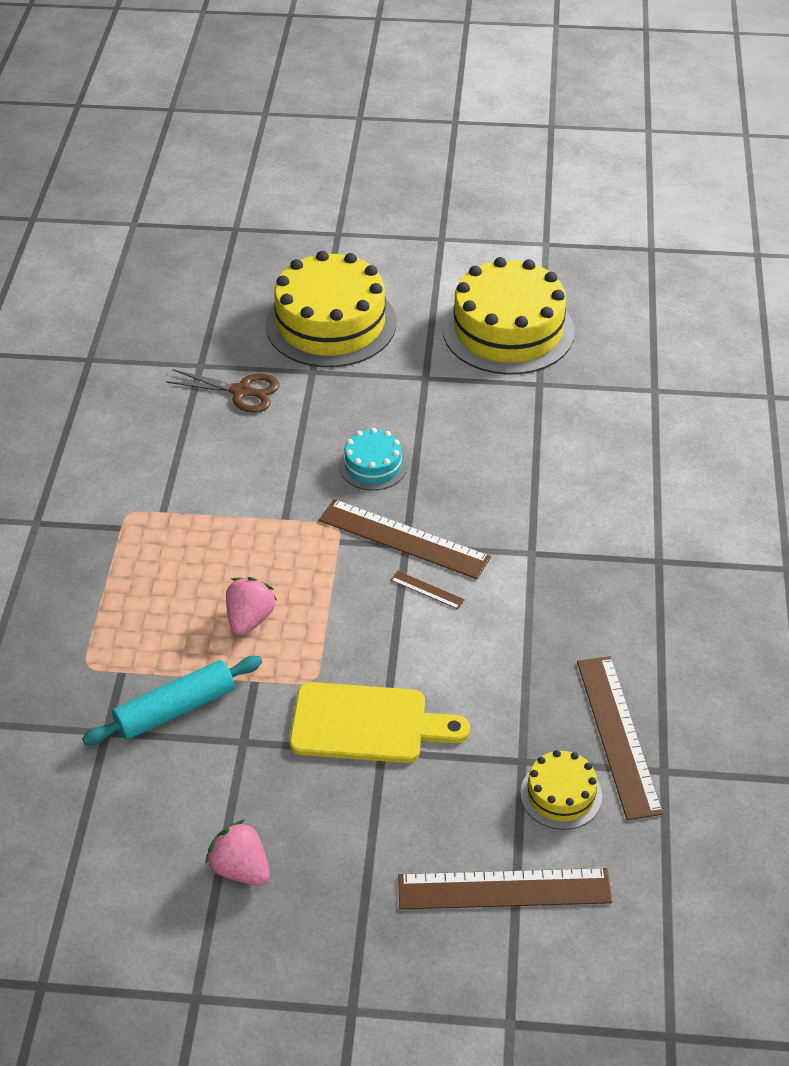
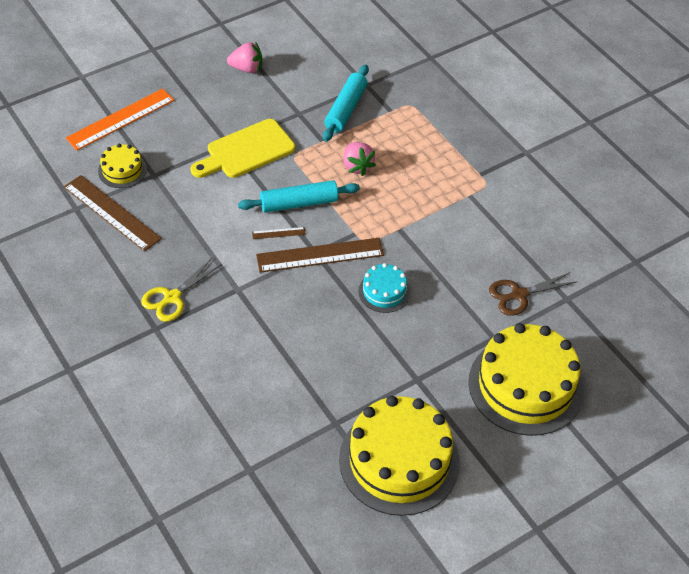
camera: 140 degrees right, 5 degrees up
brown ruler [398,868,612,910] -> orange ruler [65,88,174,150]
none -> yellow scissors [141,258,222,322]
none -> turquoise rolling pin [238,180,360,213]

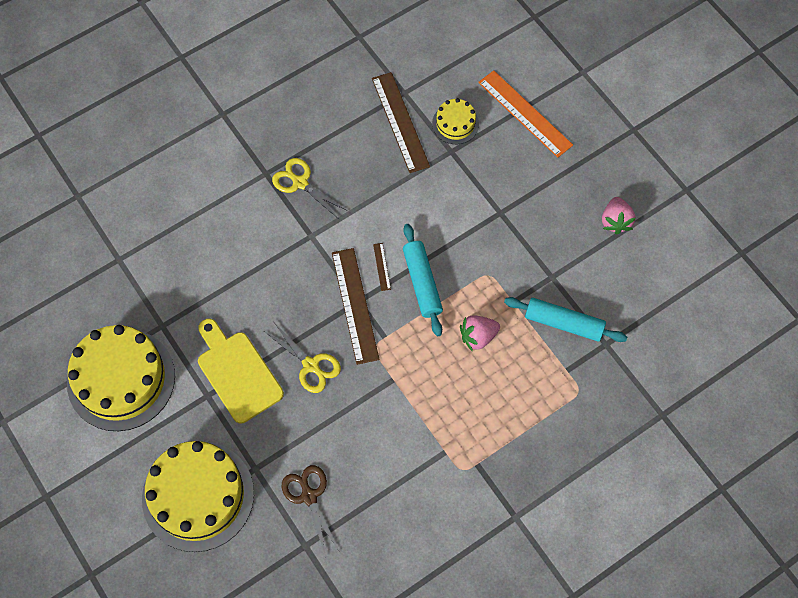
camera: 90 degrees right, 15 degrees up
brown ruler [64,175,162,252] -> brown ruler turned 60 degrees counterclockwise [372,72,430,173]
yellow cutting board [191,119,296,178] -> yellow cutting board moved to [198,319,284,424]
turquoise cake [358,263,410,313] -> yellow scissors [264,321,341,393]

